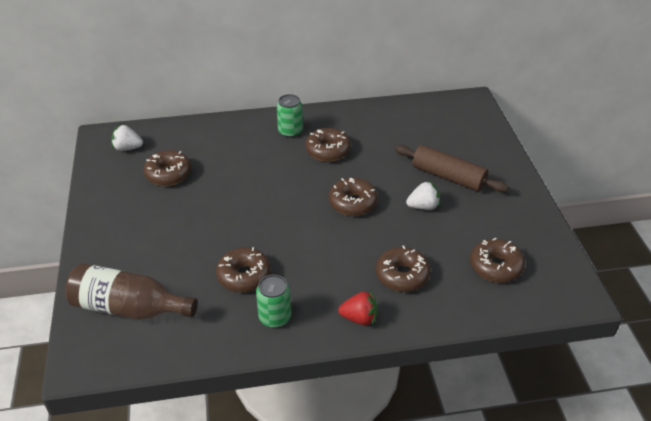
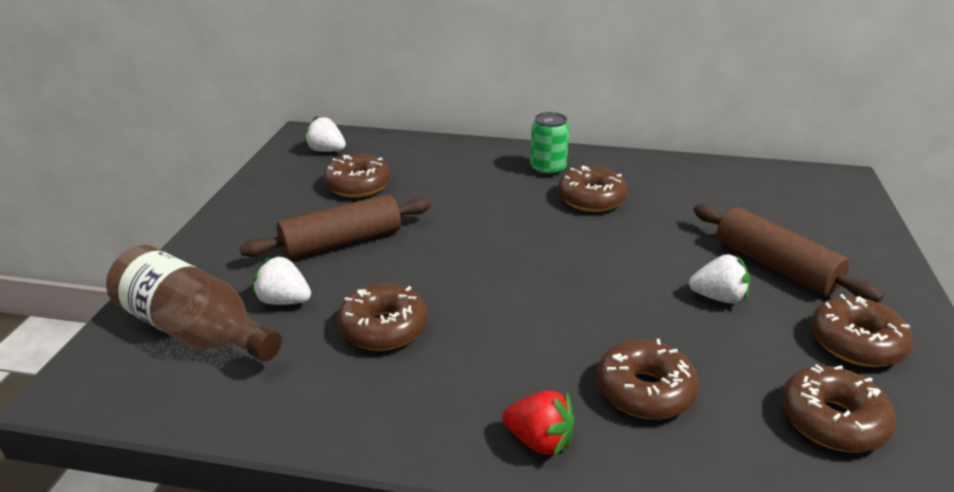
camera: 20 degrees right, 10 degrees down
green can [256,275,291,328] -> none
brown donut [329,178,378,216] -> brown donut moved to [811,294,913,367]
none -> brown rolling pin [239,194,431,259]
none -> white strawberry [252,255,311,305]

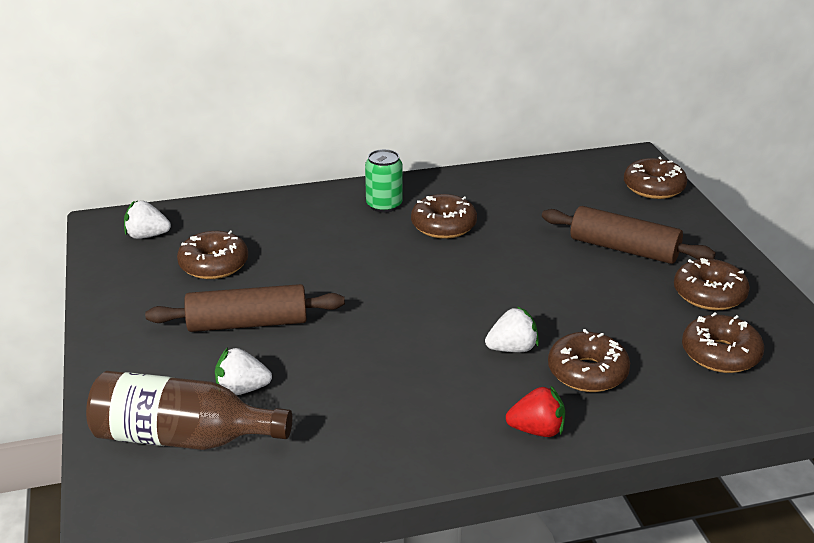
camera: 25 degrees left, 0 degrees up
brown rolling pin [239,194,431,259] -> brown rolling pin turned 45 degrees clockwise [145,284,345,332]
brown donut [337,283,428,351] -> brown donut moved to [624,157,687,199]
white strawberry [689,254,750,303] -> white strawberry moved to [485,306,539,352]

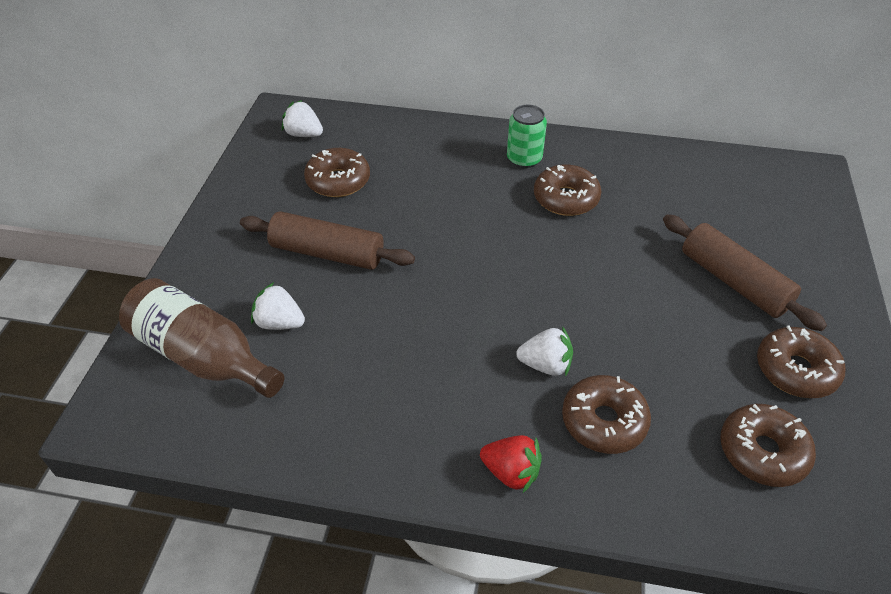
camera: 25 degrees right, 15 degrees up
brown donut [624,157,687,199] -> none

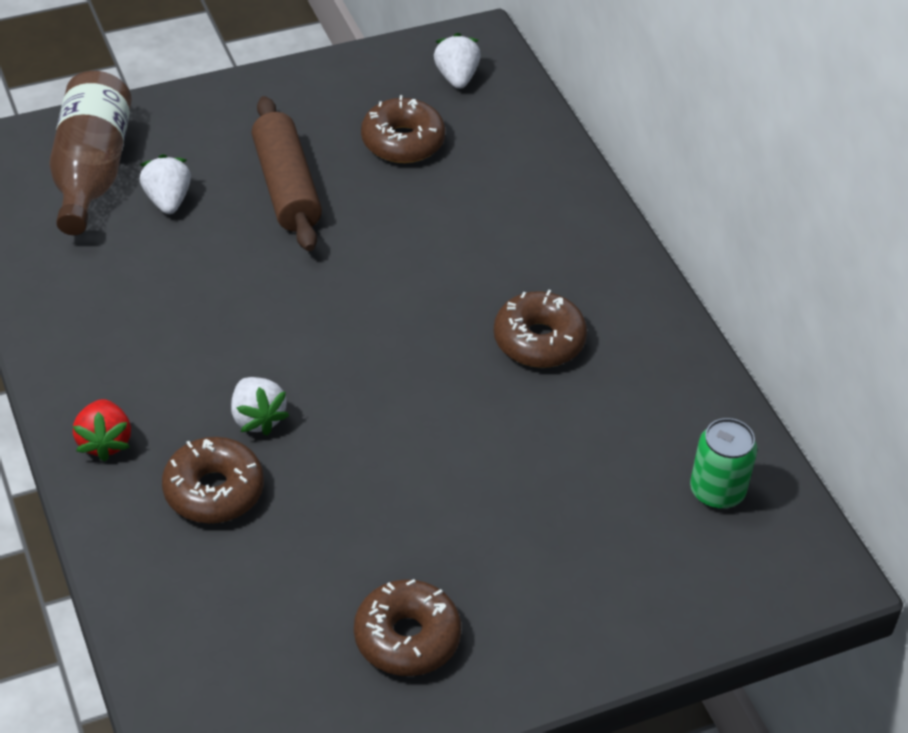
camera: 55 degrees right, 0 degrees up
green can [507,105,547,168] -> green can moved to [690,418,757,509]
brown rolling pin [663,214,827,331] -> none
brown donut [720,404,816,487] -> none

